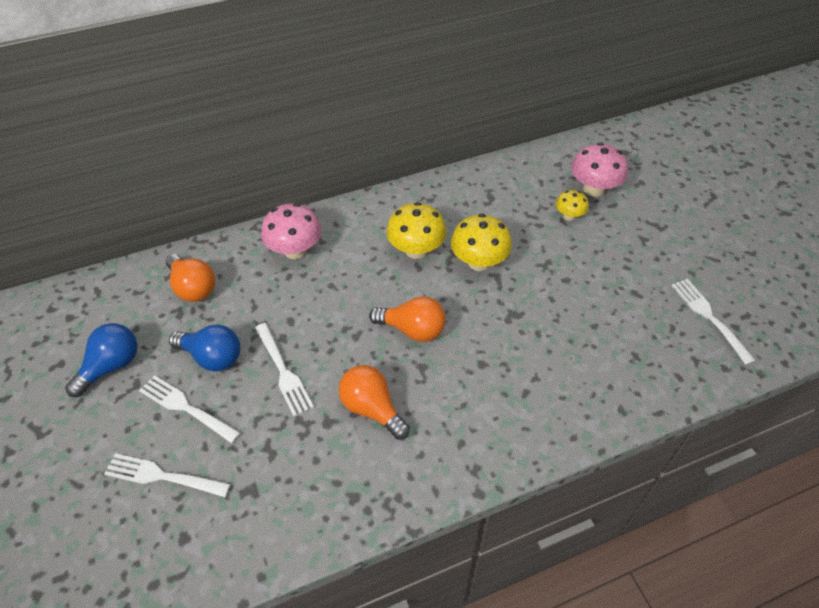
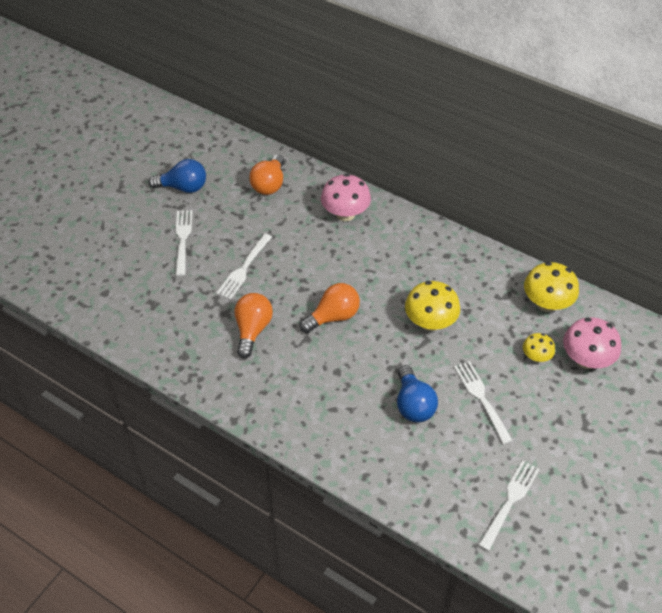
camera: 55 degrees right, 0 degrees up
white fork [104,453,231,497] -> white fork moved to [454,361,513,445]
blue light bulb [169,324,240,372] -> blue light bulb moved to [397,365,438,423]
orange light bulb [369,296,446,342] -> orange light bulb turned 105 degrees counterclockwise [300,283,360,333]
yellow mushroom [386,202,447,259] -> yellow mushroom moved to [524,262,579,312]

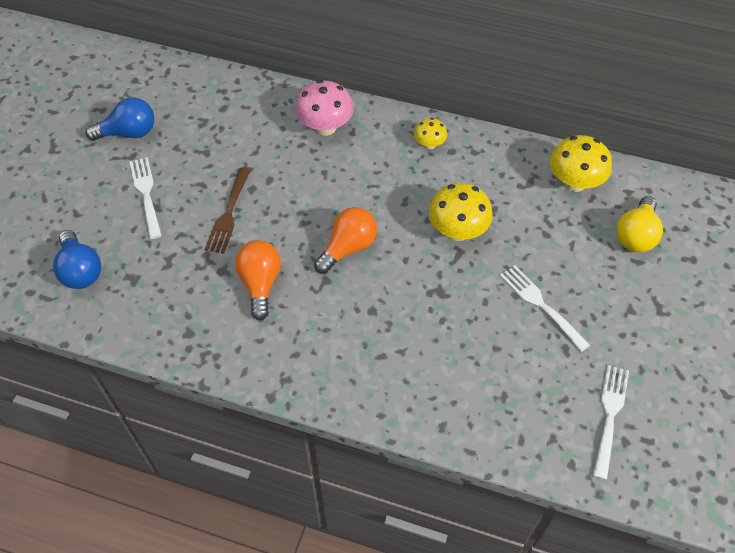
camera: 15 degrees left, 5 degrees up
white fork [216,233,272,300] -> brown fork [205,167,250,254]
orange light bulb [249,155,284,195] -> none
blue light bulb [397,365,438,423] -> blue light bulb moved to [53,230,101,289]
yellow mushroom [523,333,555,362] -> yellow mushroom moved to [414,118,447,150]
pink mushroom [563,317,621,369] -> yellow light bulb [616,196,663,252]

